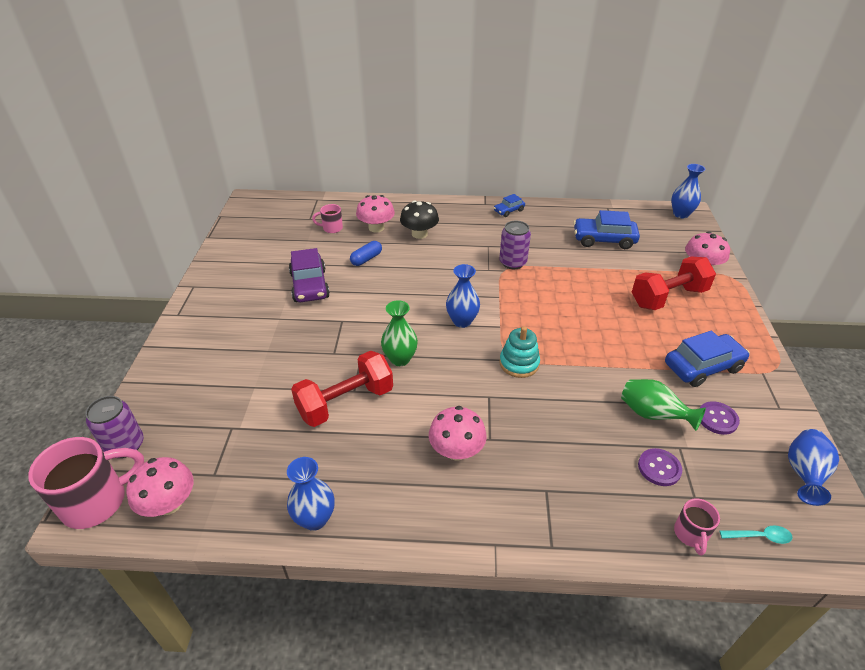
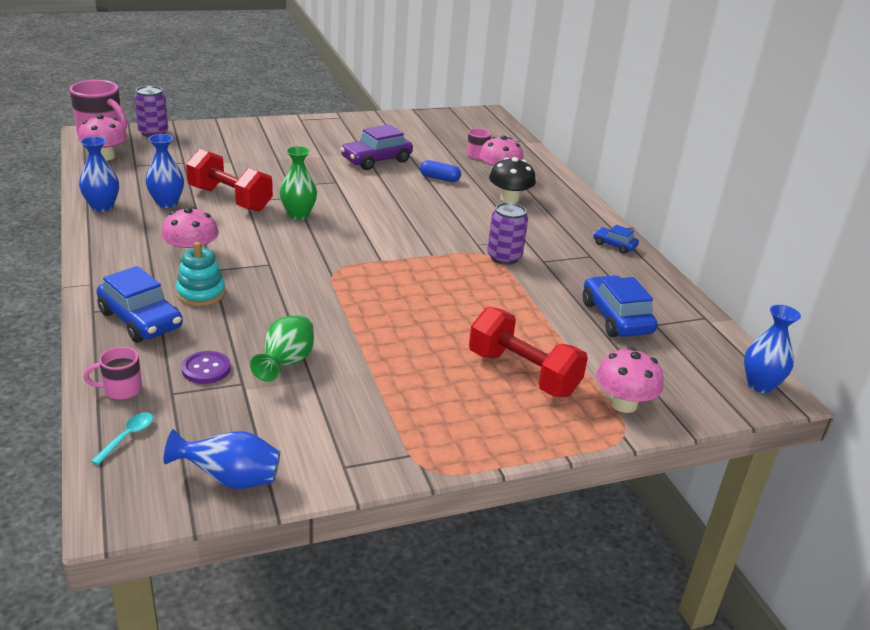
camera: 65 degrees right, 10 degrees down
blue vase [446,264,480,328] -> blue vase moved to [145,134,184,208]
turquoise stacking toy [500,326,540,378] -> turquoise stacking toy moved to [176,242,225,306]
blue car [665,331,750,387] -> blue car moved to [97,266,183,343]
purple button [699,401,740,435] -> none
turquoise spoon [719,525,793,544] -> turquoise spoon turned 135 degrees counterclockwise [91,413,153,465]

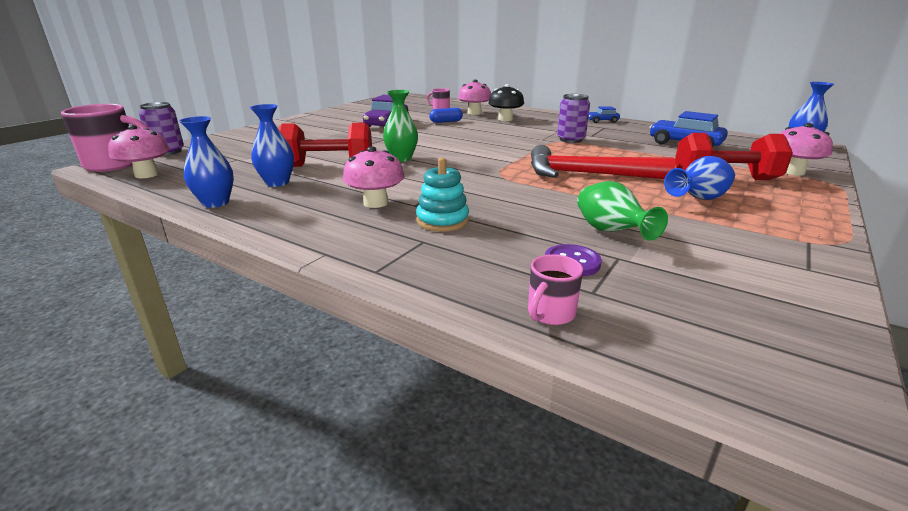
camera: 35 degrees left, 5 degrees down
turquoise spoon [91,413,153,465] -> none
blue car [97,266,183,343] -> none
blue vase [164,429,280,489] -> blue vase moved to [664,156,735,200]
none -> red hammer [531,145,676,179]

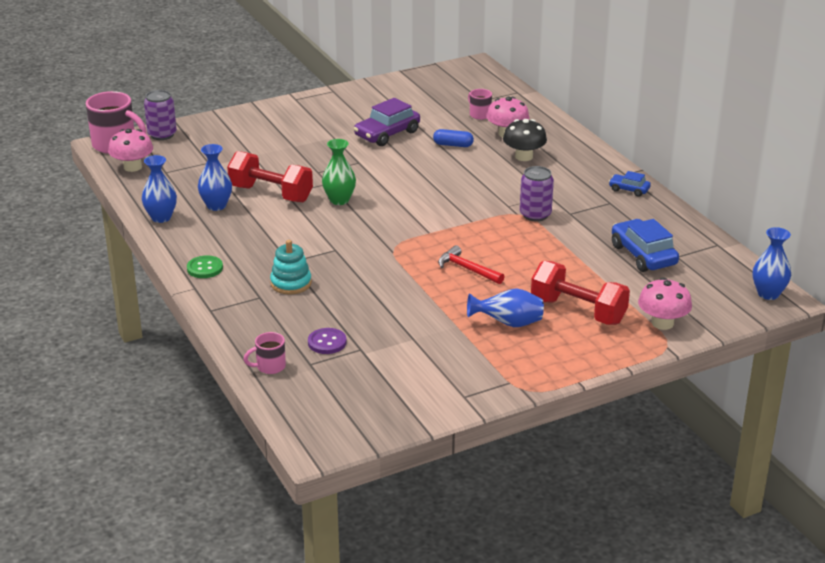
camera: 30 degrees right, 5 degrees up
pink mushroom [343,146,405,208] -> none
red hammer [531,145,676,179] -> red hammer [438,245,504,284], size x0.55
green vase [577,181,668,241] -> none
none -> green button [187,255,223,278]

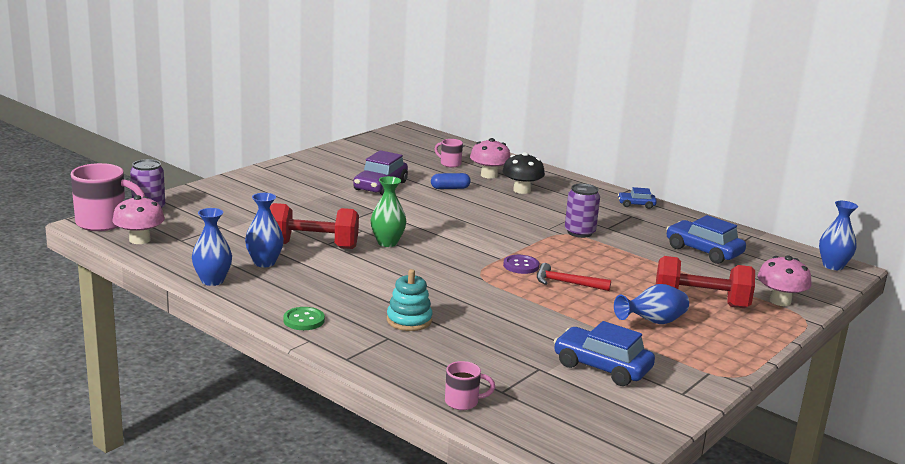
camera: 25 degrees left, 10 degrees down
pink mug [243,332,286,374] -> pink mug turned 135 degrees counterclockwise [445,361,495,410]
purple button [308,328,347,354] -> purple button moved to [503,255,539,274]
none -> blue car [554,321,655,386]

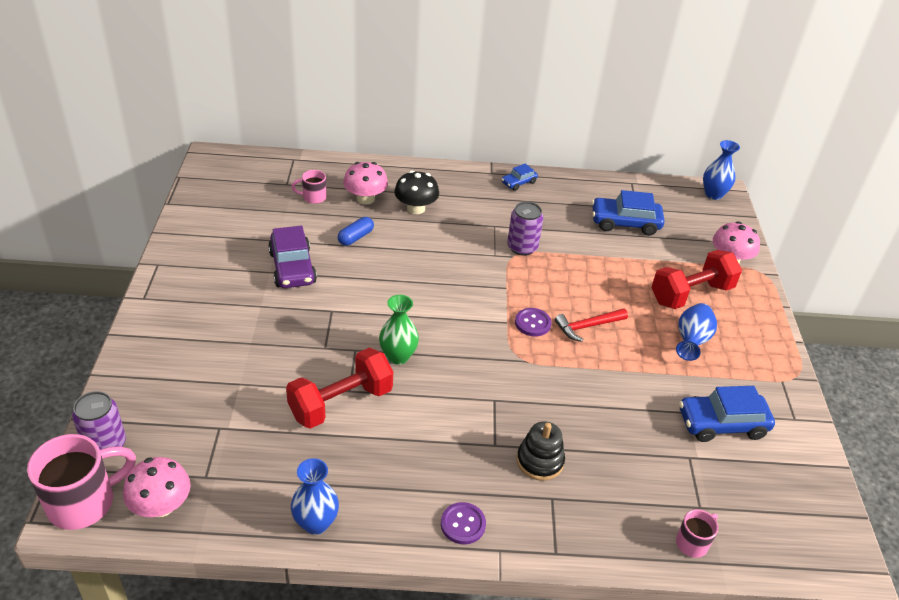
camera: 40 degrees left, 20 degrees up
blue vase [245,193,284,267] -> none
green button [283,307,325,330] -> purple button [441,502,486,545]
turquoise stacking toy [387,269,433,331] -> black stacking toy [517,421,565,481]

